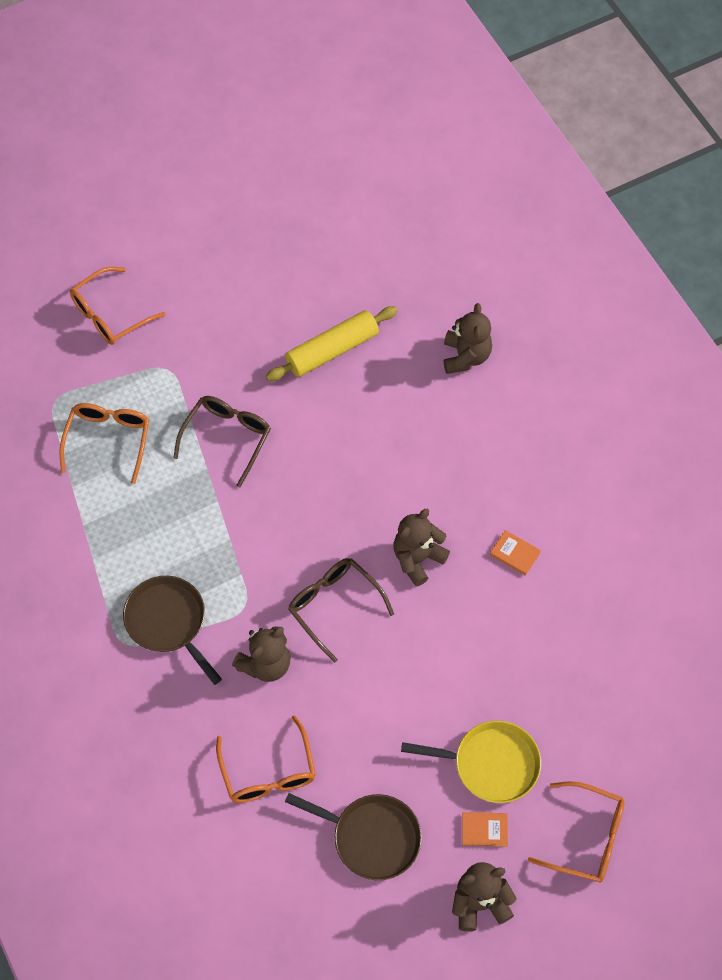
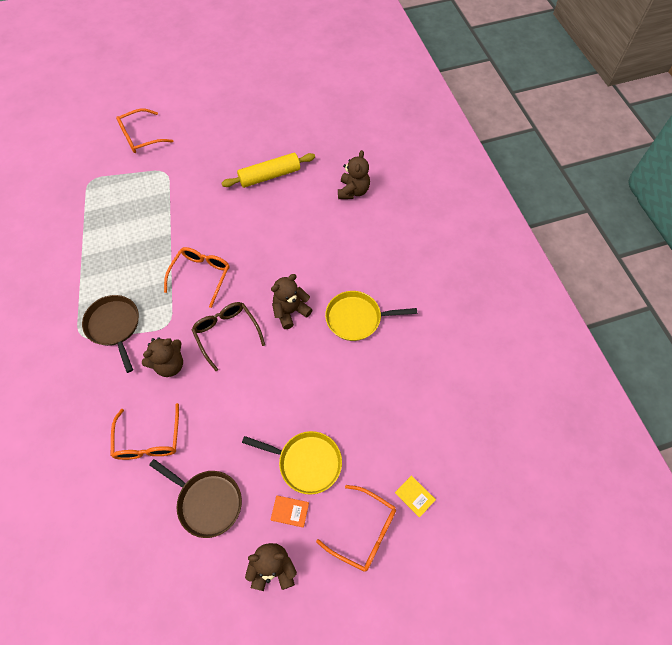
camera: 10 degrees right, 0 degrees up
orange glasses [59,403,149,484] -> orange glasses moved to [164,247,230,308]
brown glasses [173,396,271,487] -> none
orange book [490,530,541,576] -> yellow pan [325,291,417,341]
none -> yellow book [395,475,436,518]

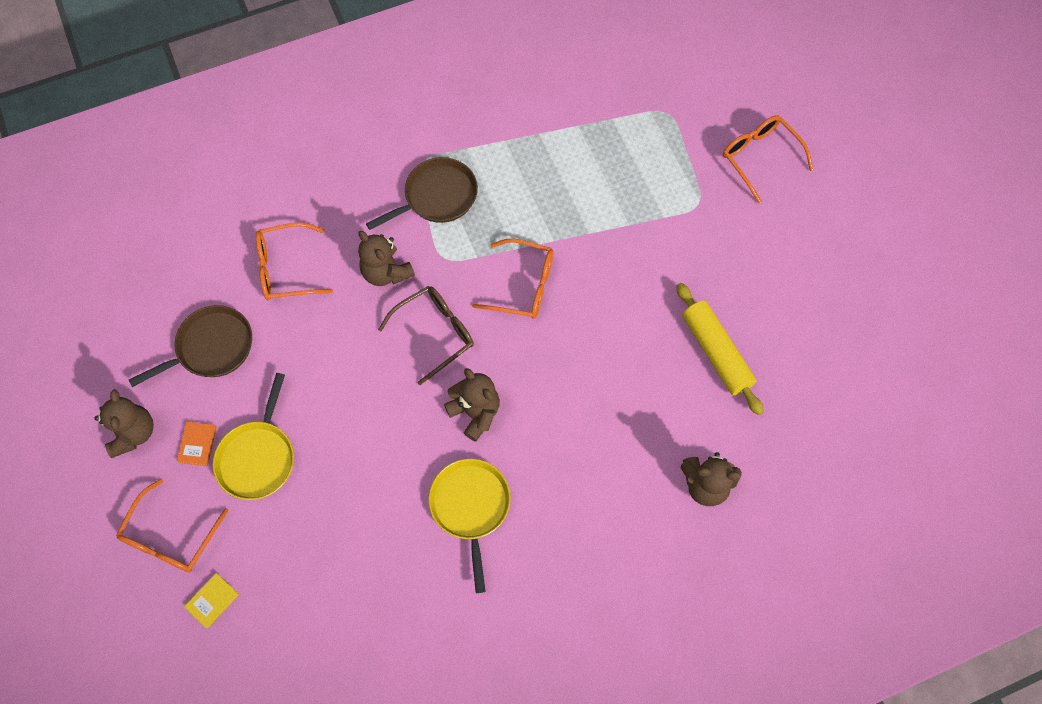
camera: 85 degrees right, 5 degrees up
brown pan [149,459,242,538] -> brown pan turned 150 degrees counterclockwise [129,305,252,387]

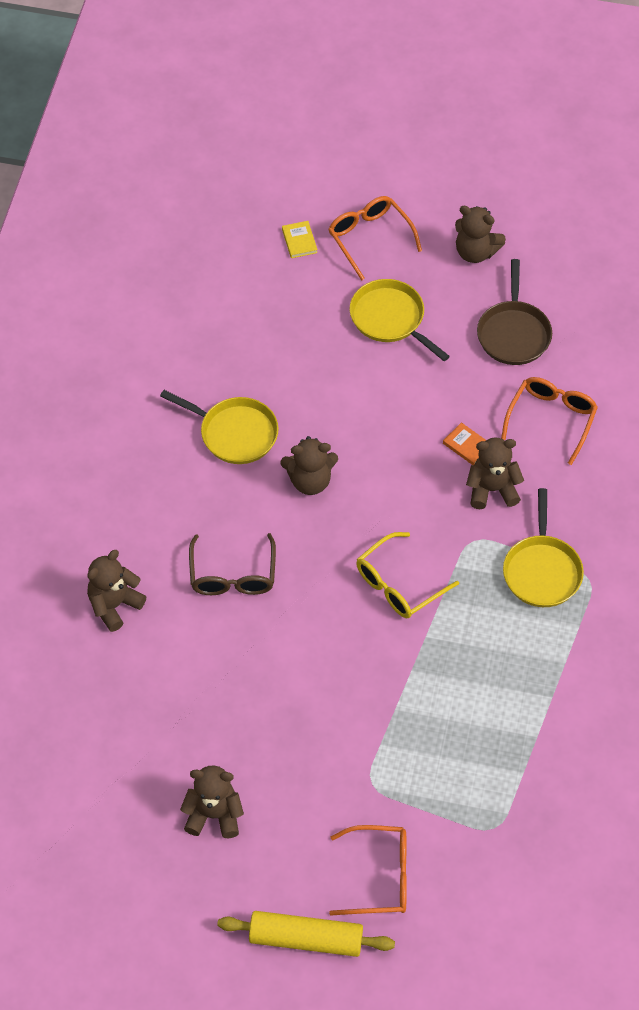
camera: 125 degrees right, 10 degrees down
orange book [177,422,217,466] -> orange book moved to [443,422,486,465]
brown pan [366,157,478,230] -> yellow pan [503,488,584,607]
brown glasses [378,286,474,385] -> brown glasses moved to [189,533,276,595]
orange glasses [472,239,553,319] -> yellow glasses [356,532,459,618]
yellow rolling pin [676,283,763,415] -> yellow rolling pin moved to [217,911,395,957]
none -> brown teddy bear [180,765,244,838]

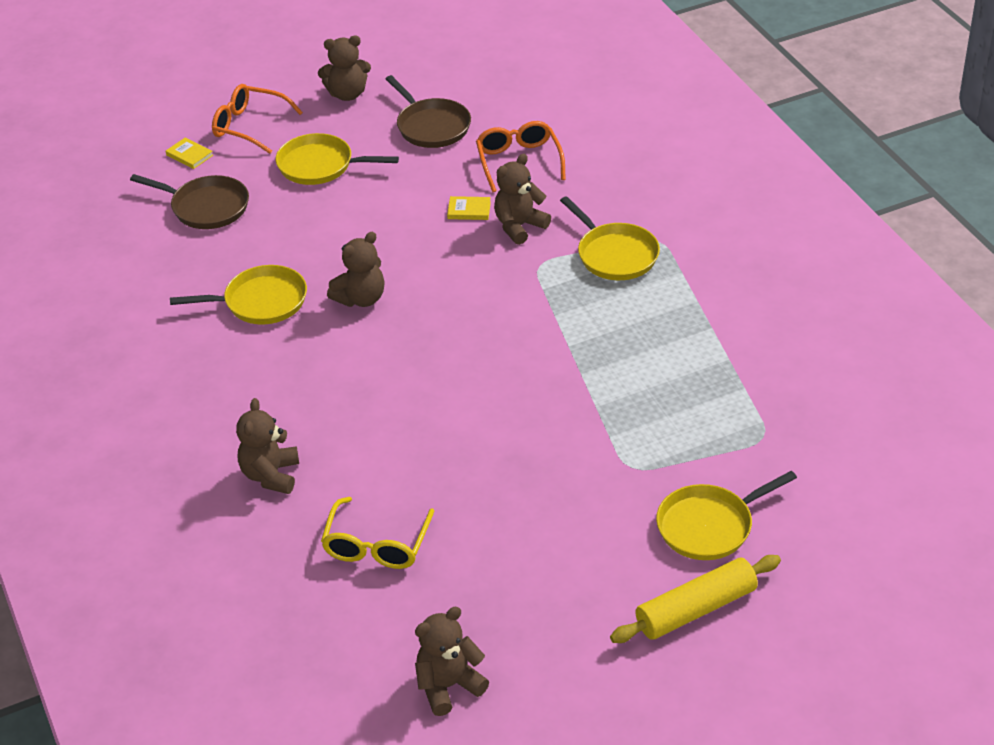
camera: 35 degrees left, 15 degrees down
brown teddy bear [180,765,244,838] -> brown teddy bear moved to [415,607,489,716]
brown glasses [189,533,276,595] -> none
orange glasses [329,825,407,916] -> yellow pan [656,471,797,560]
yellow glasses [356,532,459,618] -> yellow glasses moved to [321,497,434,569]
orange book [443,422,486,465] -> yellow book [447,196,491,220]
none -> brown pan [130,174,249,229]

